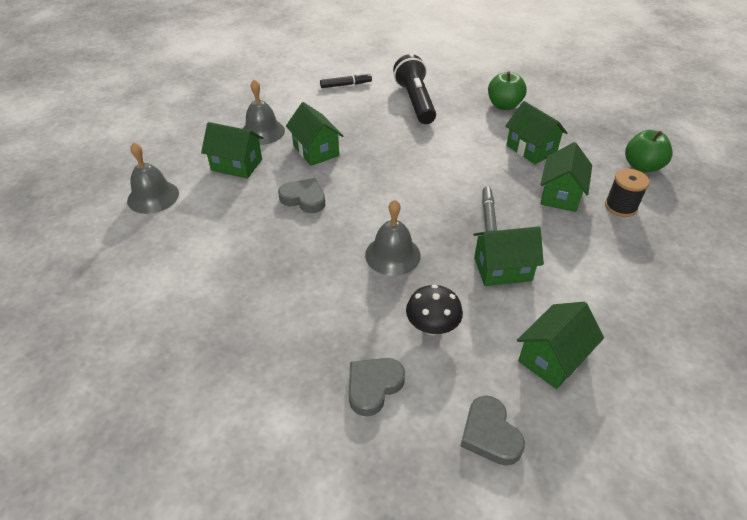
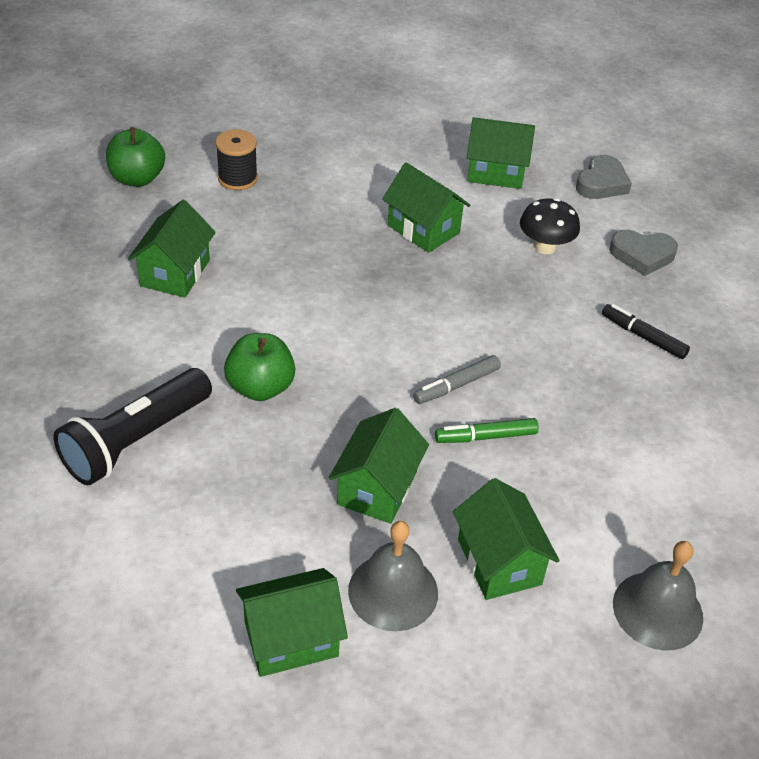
camera: 130 degrees left, 0 degrees up
grey heart [278,178,325,213] -> green marker [435,418,539,443]
black marker [320,73,372,88] -> black marker moved to [602,304,690,359]
grey bell [365,200,421,276] -> none
grey marker [482,187,497,232] -> grey marker moved to [413,355,501,404]
green apple [488,71,527,110] -> green apple moved to [224,333,295,401]
green house [540,142,592,212] -> green house moved to [236,568,348,677]

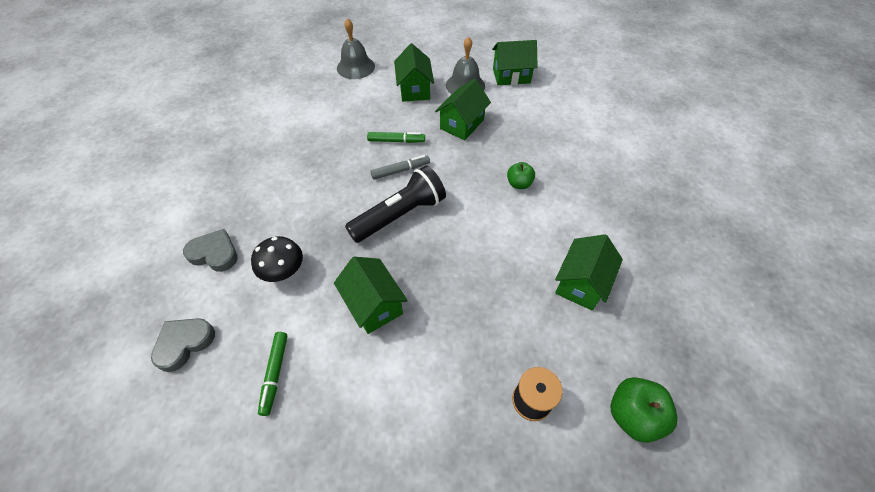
camera: 165 degrees left, 10 degrees up
black flashlight [53,368,212,485] -> black flashlight moved to [345,165,446,243]
green apple [224,333,295,401] -> green apple [507,162,535,189], size x0.65
green house [467,117,535,189] -> green marker [258,332,287,416]
black marker [602,304,690,359] -> none

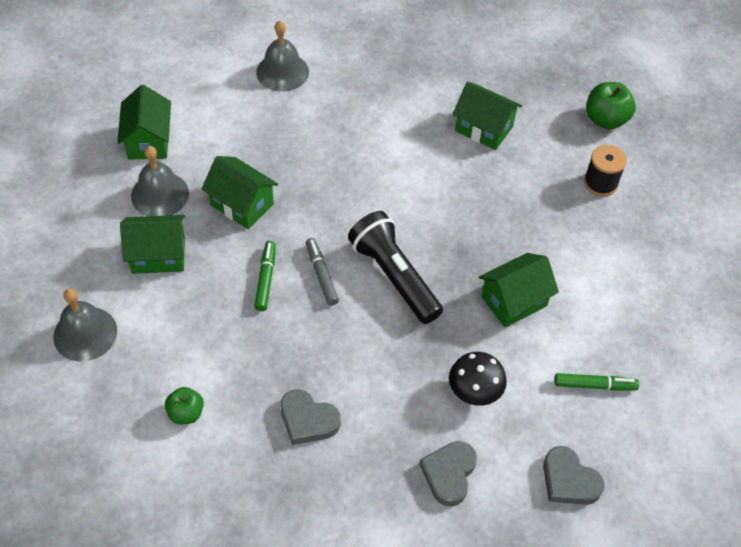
camera: 90 degrees left, 0 degrees up
green apple [507,162,535,189] -> green apple moved to [165,387,204,424]
none -> grey bell [256,21,309,91]
none -> grey heart [280,389,340,445]

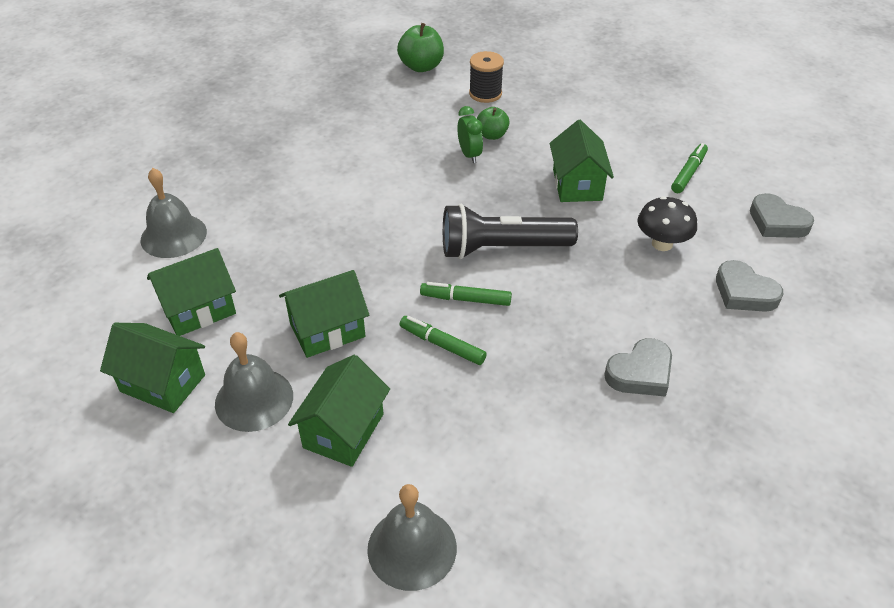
camera: 60 degrees left, 10 degrees down
green apple [165,387,204,424] -> green apple moved to [477,107,510,140]
grey marker [306,238,339,306] -> green marker [420,282,512,306]
green house [452,82,522,150] -> green house moved to [147,248,236,336]
grey heart [543,446,604,505] -> grey heart turned 60 degrees clockwise [750,193,814,238]
none -> green clock [457,106,483,163]

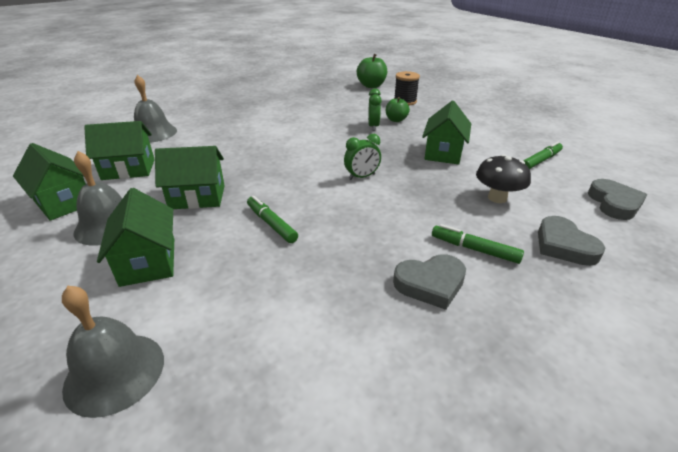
camera: 20 degrees right, 10 degrees down
green house [288,355,390,467] -> green house turned 60 degrees counterclockwise [97,188,174,287]
green marker [420,282,512,306] -> green marker moved to [432,224,524,264]
black flashlight [443,204,578,259] -> green clock [344,134,381,180]
grey heart [750,193,814,238] -> grey heart turned 150 degrees counterclockwise [588,179,647,220]

